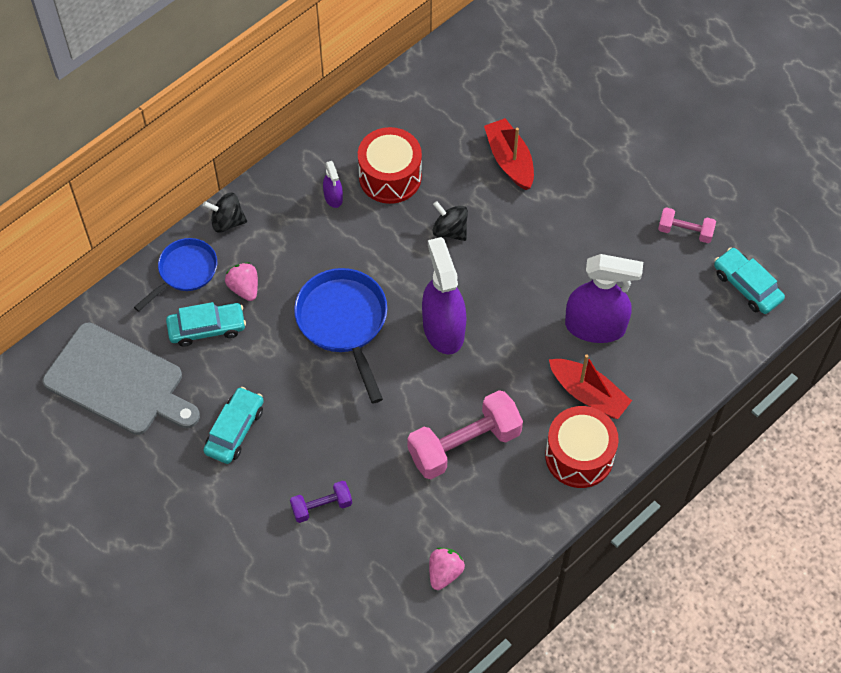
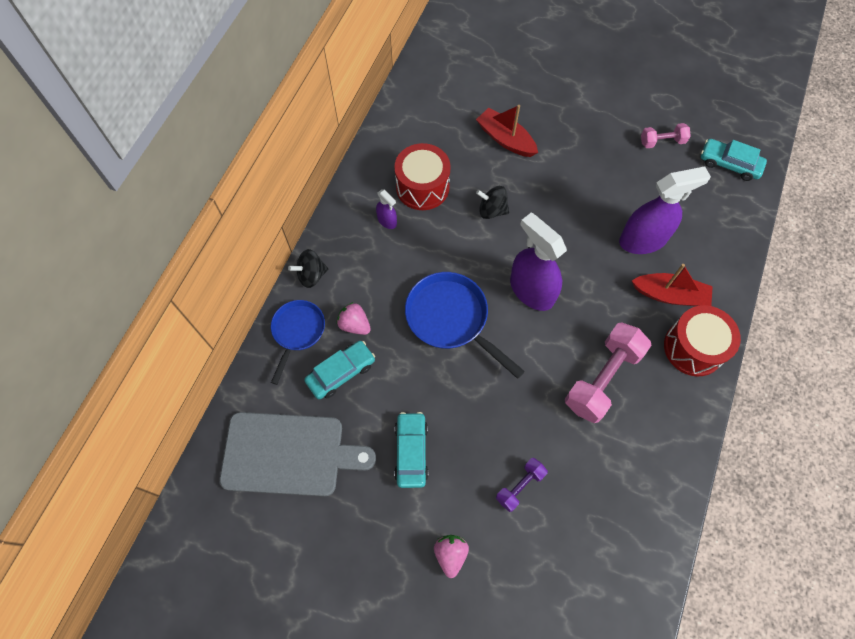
camera: 25 degrees left, 5 degrees up
pink strawberry [429,548,465,590] -> pink strawberry moved to [434,535,469,578]

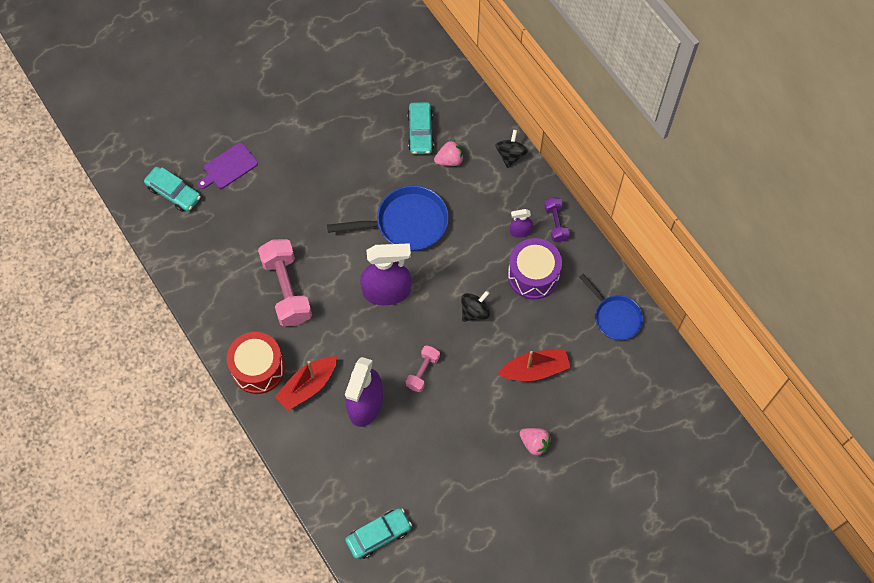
camera: 125 degrees right, 0 degrees up
grey cutting board [220,412,376,496] -> none
blue pan [271,300,325,385] -> blue pan moved to [579,274,643,340]
red drum [394,143,451,210] -> purple drum [508,238,562,299]
turquoise car [394,412,428,488] -> turquoise car moved to [144,167,201,212]
pink strawberry [434,535,469,578] -> pink strawberry moved to [520,428,551,456]
purple dumbbell [496,458,548,512] -> purple dumbbell moved to [544,197,570,242]
pink dumbbell [641,123,690,148] -> pink dumbbell moved to [406,345,440,392]
none -> purple cutting board [197,142,258,189]

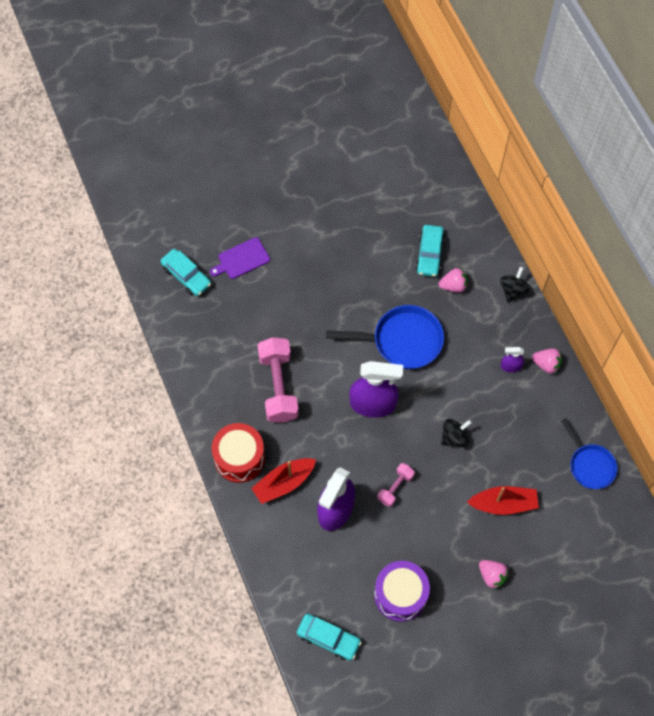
camera: 10 degrees right, 0 degrees up
turquoise car [345,508,412,559] -> turquoise car turned 45 degrees clockwise [297,614,362,660]
purple drum [508,238,562,299] -> purple drum moved to [374,561,430,622]
purple dumbbell [544,197,570,242] -> pink strawberry [532,348,562,374]

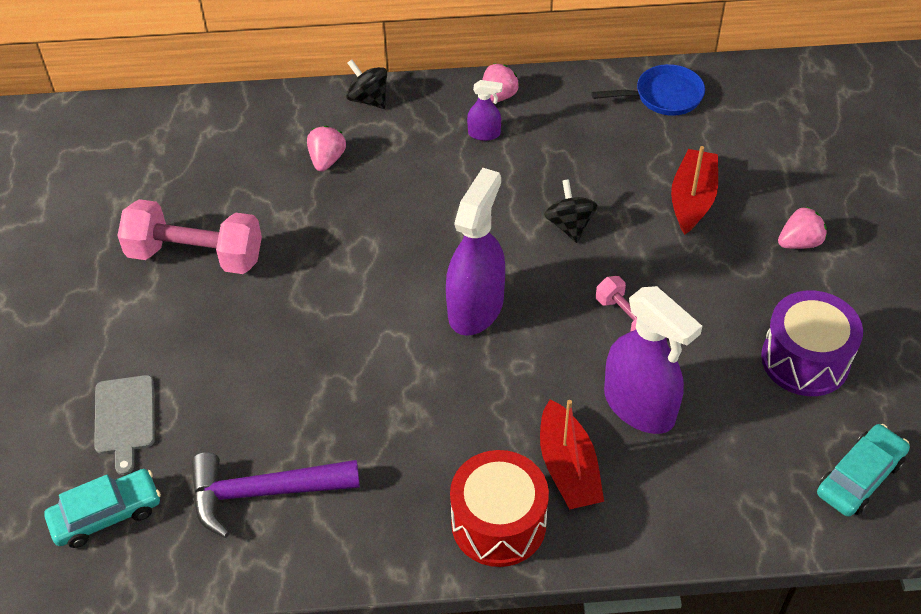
camera: 70 degrees left, 15 degrees down
purple cutting board [210,237,270,279] -> grey cutting board [94,375,155,475]
pink dumbbell [257,337,299,423] -> pink dumbbell moved to [117,199,262,274]
blue pan [326,305,444,369] -> none
turquoise car [416,225,445,277] -> none
purple spray bottle [501,347,524,373] -> purple spray bottle turned 105 degrees counterclockwise [467,80,503,141]
none -> purple hammer [191,452,360,538]

